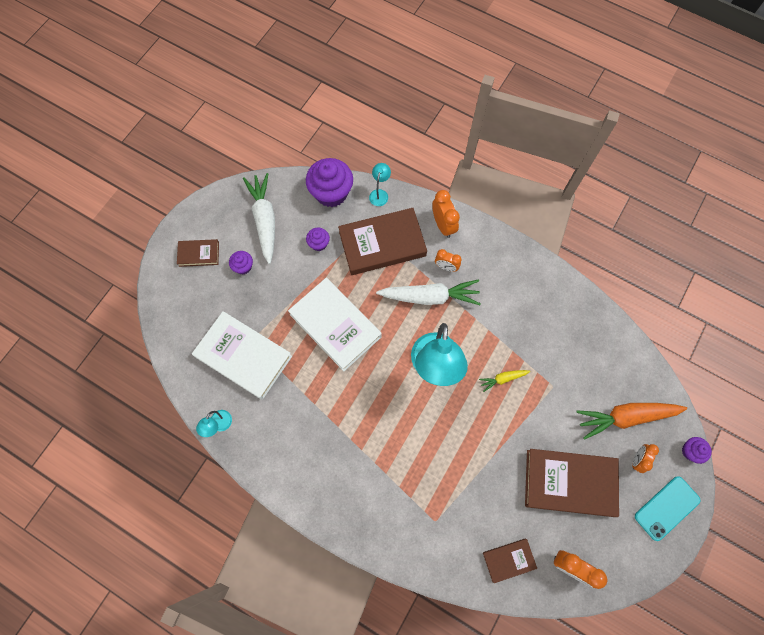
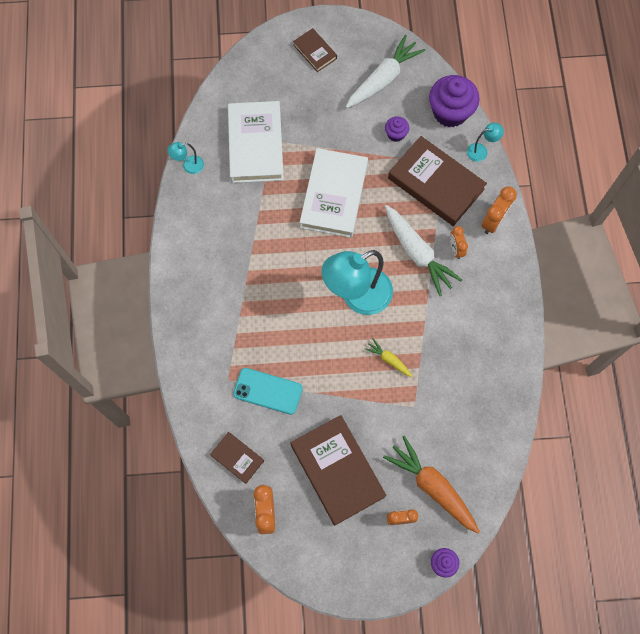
camera: 55 degrees right, 0 degrees up
purple cupcake [229,251,253,275] -> none
turquoise phone [635,476,701,541] -> turquoise phone moved to [233,368,303,415]

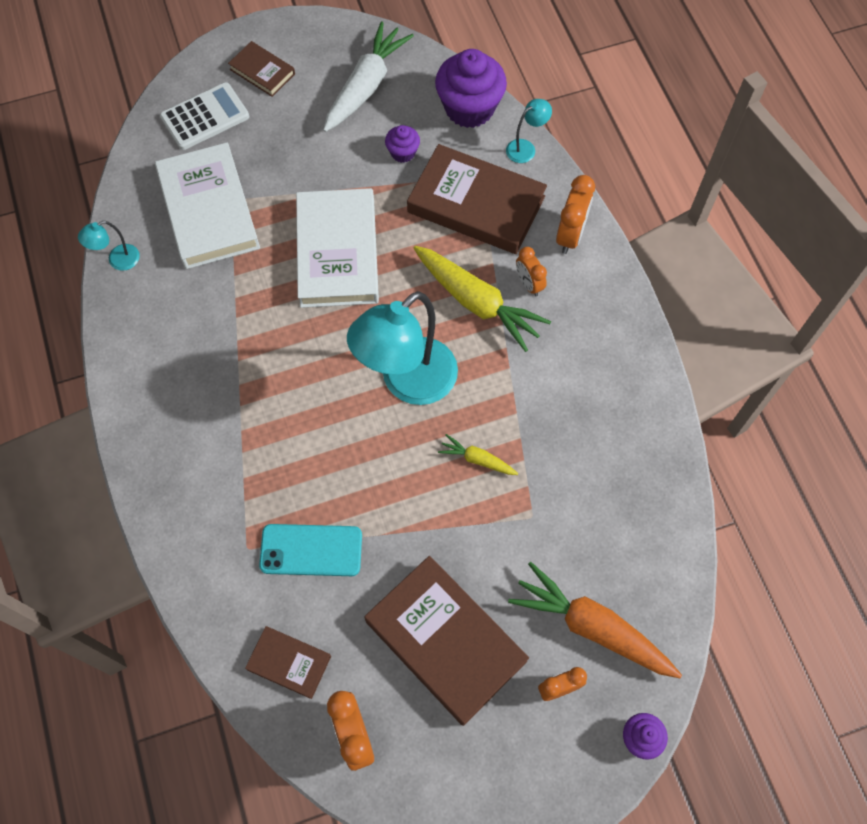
camera: 15 degrees left, 5 degrees down
white carrot [385,205,462,296] -> yellow carrot [413,246,551,352]
none -> white calculator [160,82,249,150]

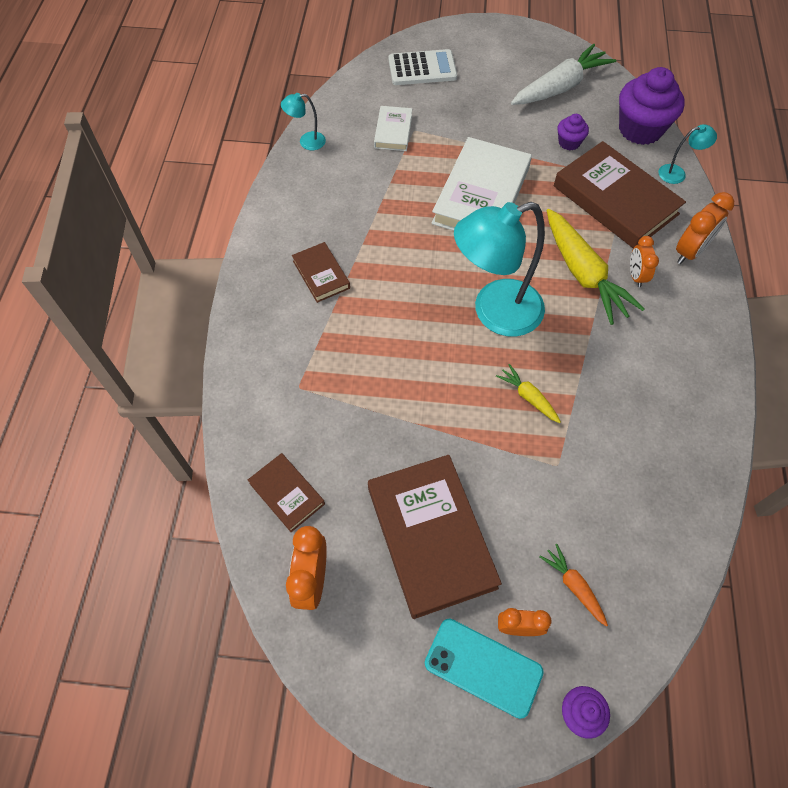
camera: 25 degrees right, 5 degrees down
white book [155,142,260,269] -> white book [374,106,412,151], size x0.50
brown book [228,41,295,97] -> brown book moved to [292,242,350,303]
turquoise phone [259,524,362,576] -> turquoise phone moved to [425,619,544,719]
orange carrot [508,562,682,678] -> orange carrot [539,544,608,627], size x0.49

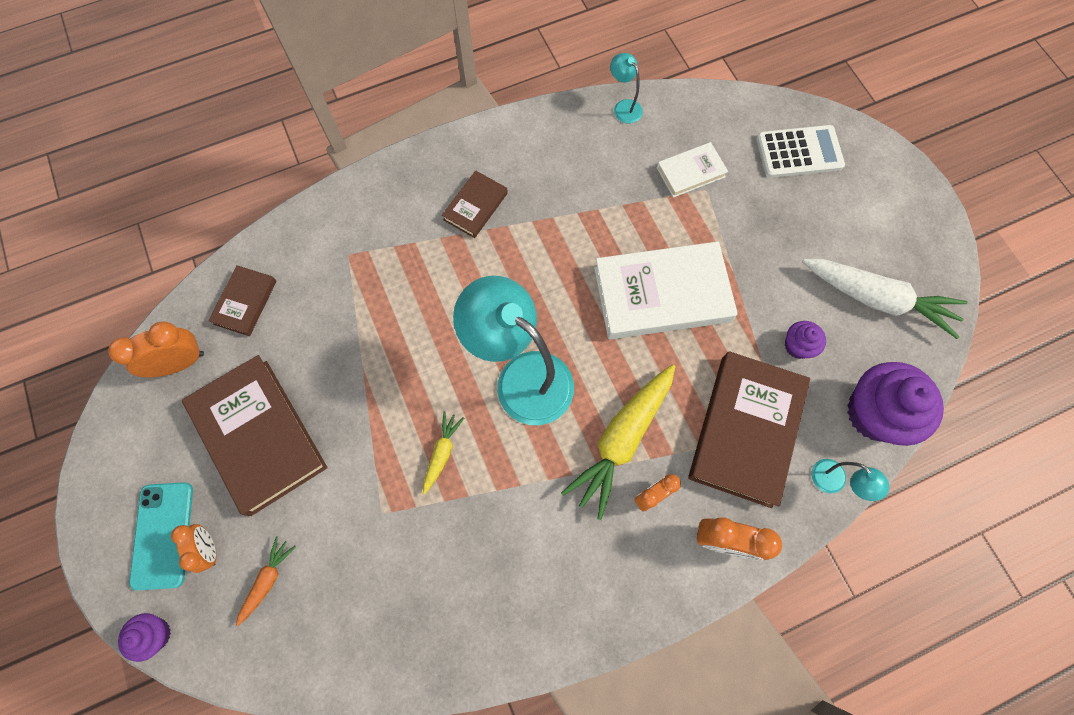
camera: 60 degrees right, 10 degrees up
brown book [368,455,502,619] -> brown book turned 75 degrees counterclockwise [182,355,327,516]
white calculator [389,49,457,85] -> white calculator turned 60 degrees counterclockwise [756,125,845,178]

